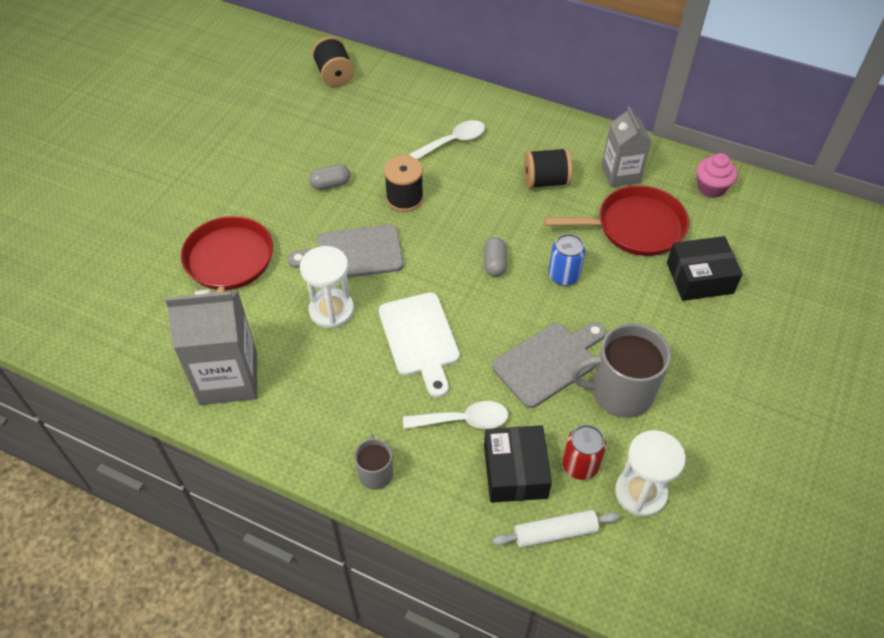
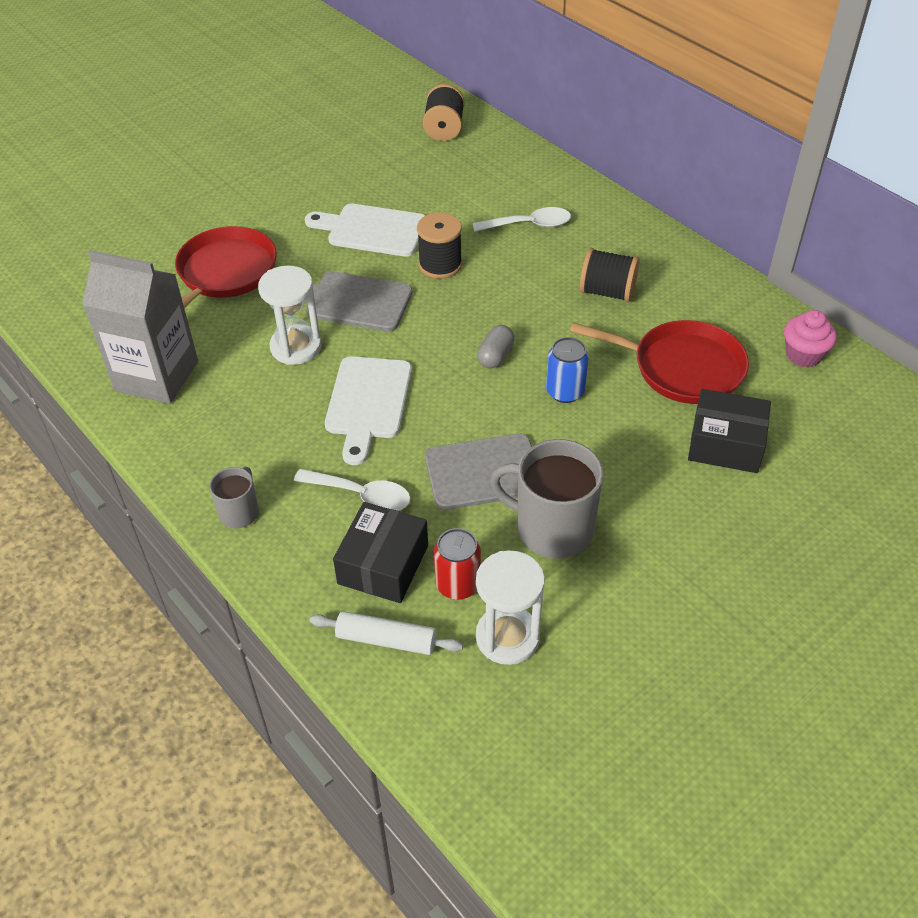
camera: 25 degrees right, 5 degrees down
grey capsule [309,164,350,190] -> white cutting board [305,204,425,257]
grey carton [602,106,651,187] -> none

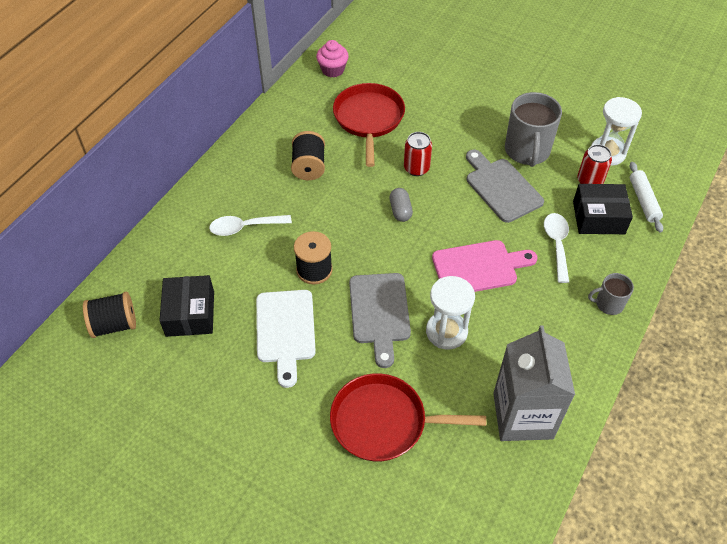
camera: 110 degrees left, 5 degrees up
white cutting board [325,356,412,465] -> pink cutting board [432,240,537,292]
white spoon [473,207,571,232] -> white spoon turned 75 degrees counterclockwise [209,215,292,236]
grey capsule [477,325,515,369] -> grey capsule turned 75 degrees clockwise [389,188,413,222]
blue can [546,337,589,403] -> red can [404,132,432,176]
black box [688,389,771,473] -> black box moved to [159,275,214,337]

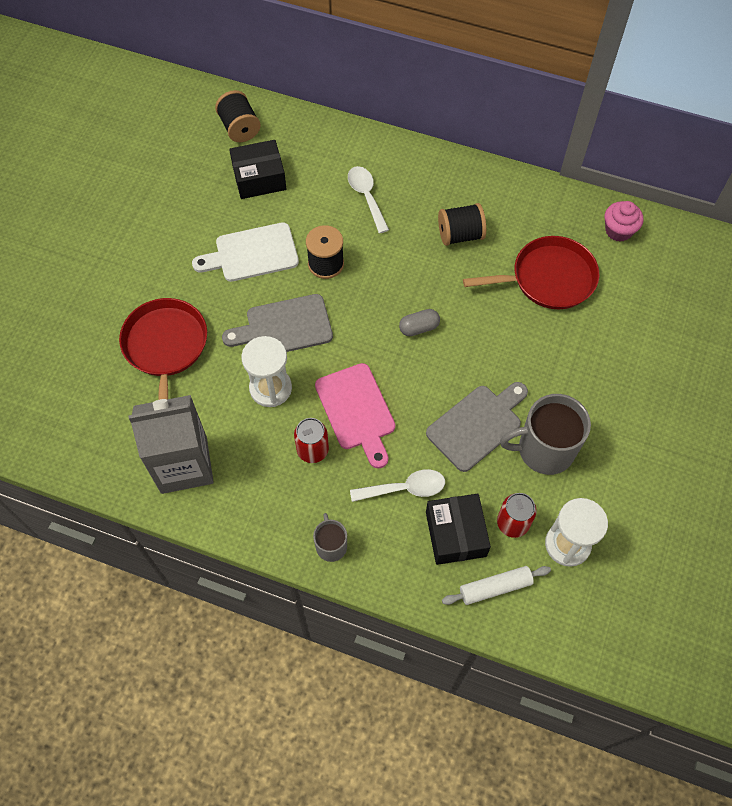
camera: 80 degrees right, 10 degrees up
red can [404,132,432,176] -> red can moved to [294,418,329,463]

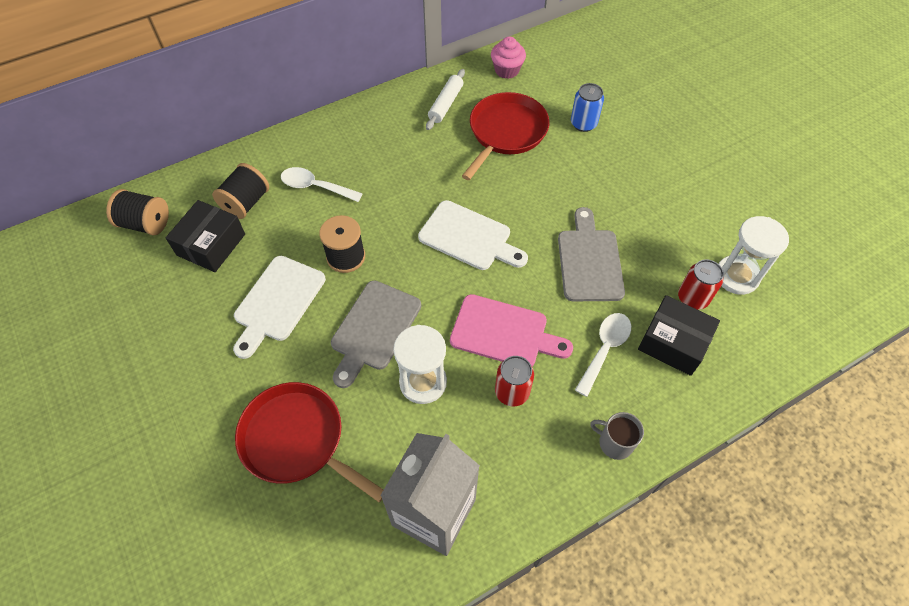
camera: 50 degrees left, 5 degrees down
grey capsule [399,309,440,336] -> white cutting board [418,200,528,270]
black spool [438,203,486,246] -> black spool moved to [212,163,269,219]
white rolling pin [442,566,551,605] -> white rolling pin moved to [426,69,465,130]
grey mug [500,394,591,475] -> none
none -> blue can [571,83,604,132]

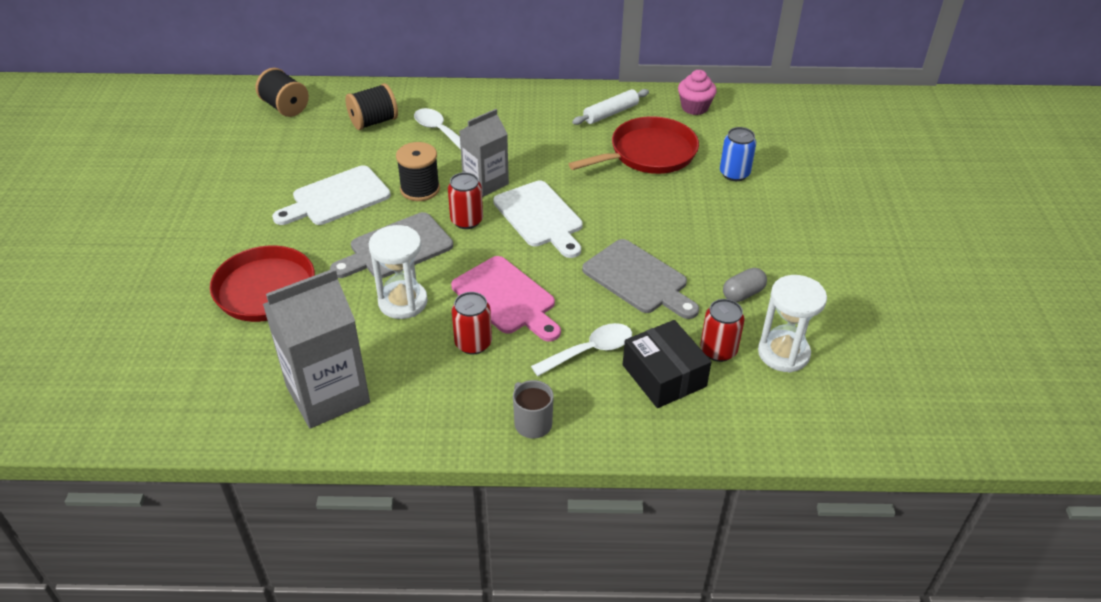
camera: 30 degrees right, 15 degrees down
black box [166,200,245,272] -> none
grey cutting board [558,207,625,301] -> grey cutting board turned 105 degrees clockwise [582,239,699,319]
none -> red can [448,172,483,229]
none -> grey carton [459,109,509,197]
none -> grey capsule [723,268,767,302]

